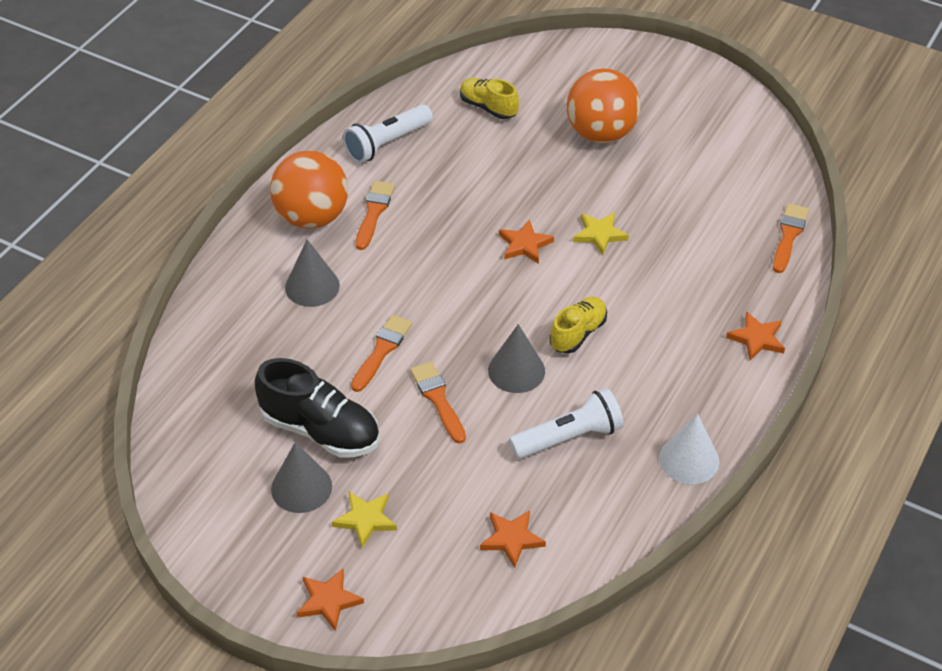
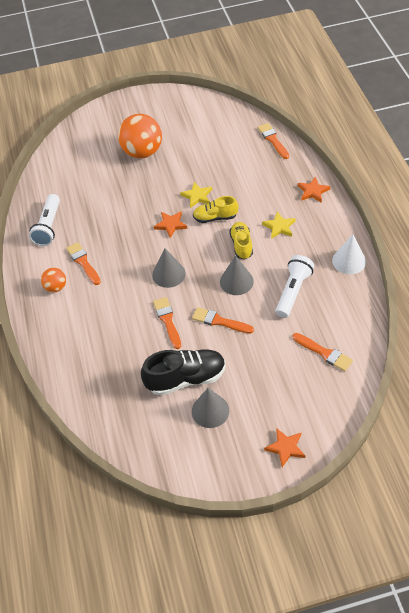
camera: 40 degrees left, 5 degrees up
orange ball [270,151,348,229] -> orange ball [41,268,66,292], size x0.50
grey cone [285,240,340,307] -> grey cone moved to [152,248,185,288]
yellow star [332,492,397,548] -> yellow star moved to [262,211,296,239]
yellow shoe [460,78,519,119] -> yellow shoe moved to [193,196,238,223]
orange star [480,510,546,568] -> orange brush [292,333,353,371]

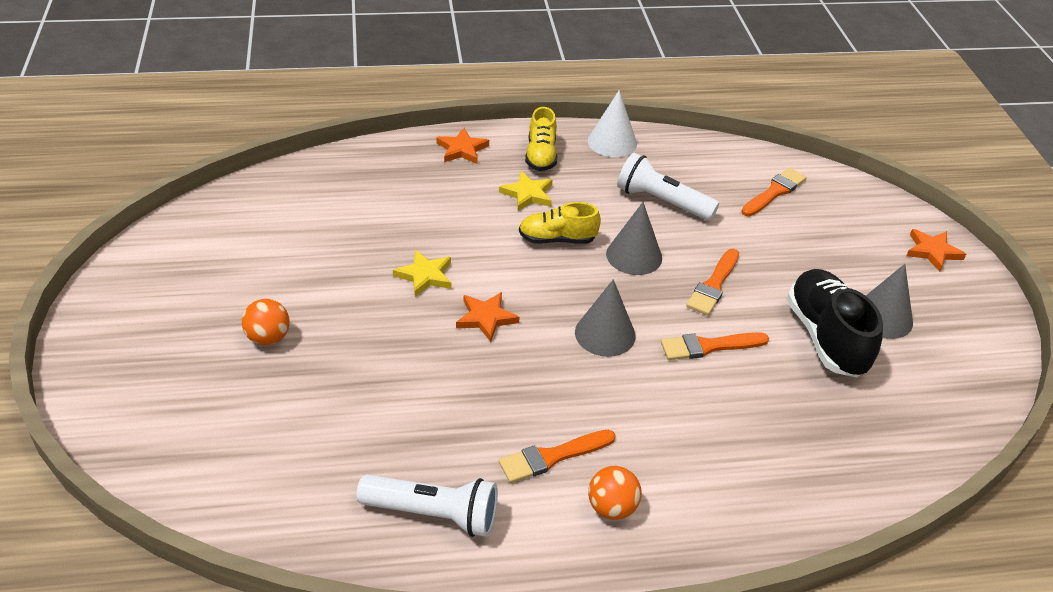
camera: 90 degrees left, 10 degrees down
orange ball [118,114,162,158] -> orange ball [242,299,290,345], size x0.50
yellow shoe [193,196,238,223] -> yellow shoe moved to [525,107,557,171]
orange brush [258,123,289,159] -> none

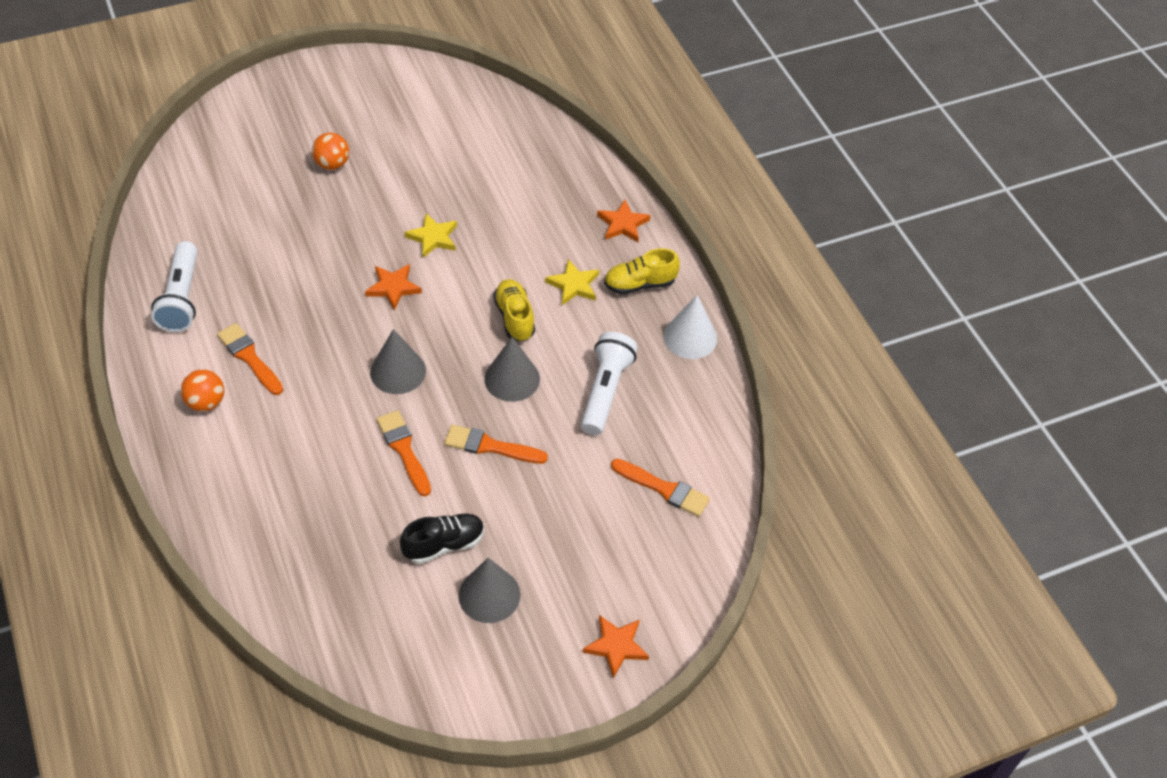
camera: 75 degrees right, 10 degrees up
black shoe [787,269,883,377] -> black shoe [400,513,484,564], size x0.62

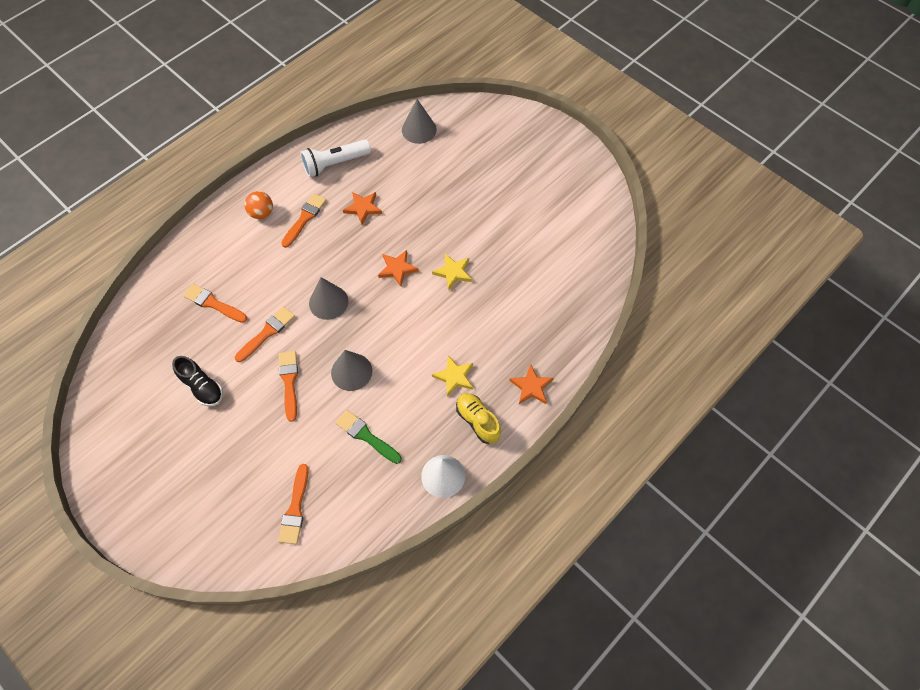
camera: 70 degrees right, 10 degrees up
orange ball [312,133,349,170] -> none
grey cone [459,558,520,623] -> grey cone moved to [402,99,437,144]
yellow shoe [493,279,535,342] -> none
white flashlight [581,332,638,435] -> green brush [336,410,402,464]
orange star [583,615,649,678] -> orange star moved to [343,192,382,224]
none -> orange brush [183,284,247,323]

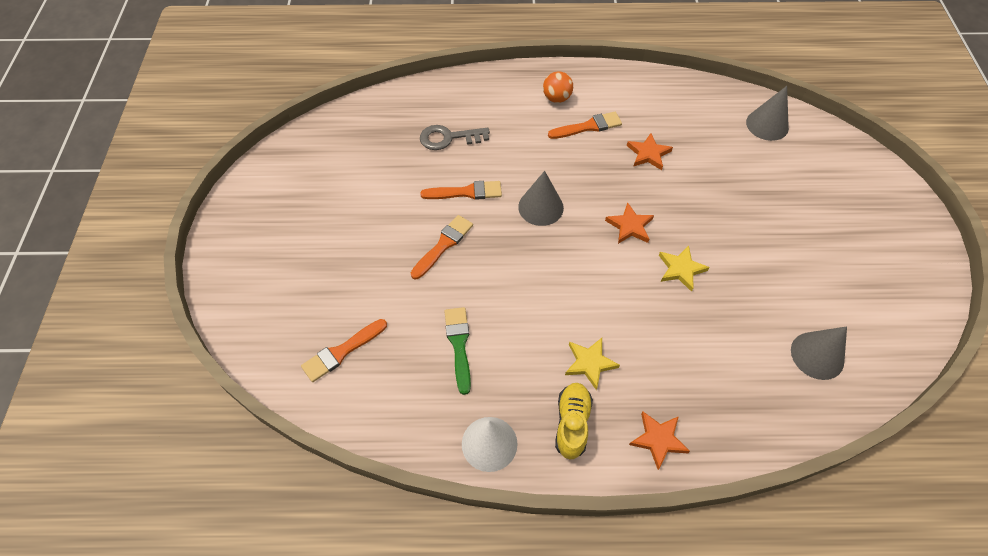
camera: 45 degrees right, 5 degrees down
black shoe [172,356,223,406] -> none
orange brush [183,284,247,323] -> grey key [420,125,490,150]
white flashlight [301,140,371,177] -> none
grey cone [331,350,372,391] -> grey cone moved to [791,326,847,380]

